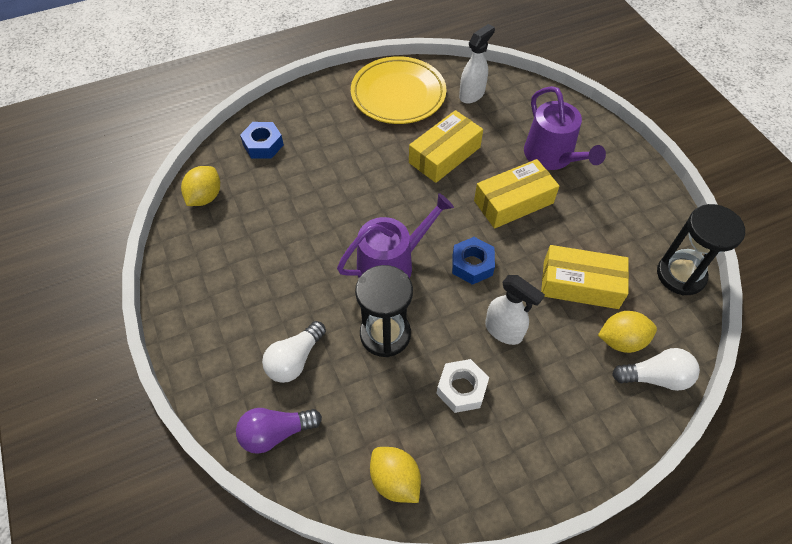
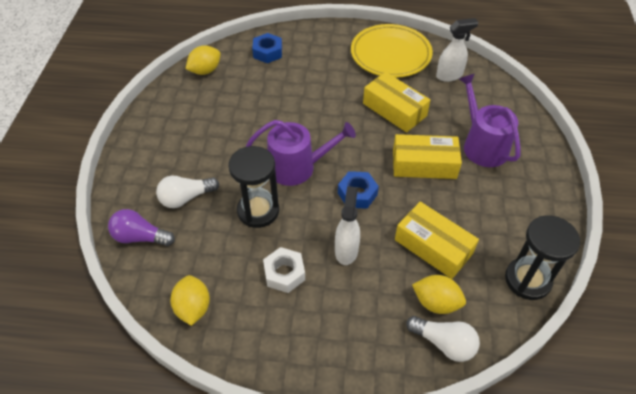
camera: 30 degrees right, 5 degrees down
yellow box [409,110,483,183] -> yellow box turned 60 degrees clockwise [363,72,430,132]
white spray bottle [485,275,545,345] -> white spray bottle turned 150 degrees counterclockwise [335,186,360,265]
purple watering can [524,86,606,170] -> purple watering can turned 150 degrees clockwise [459,74,520,167]

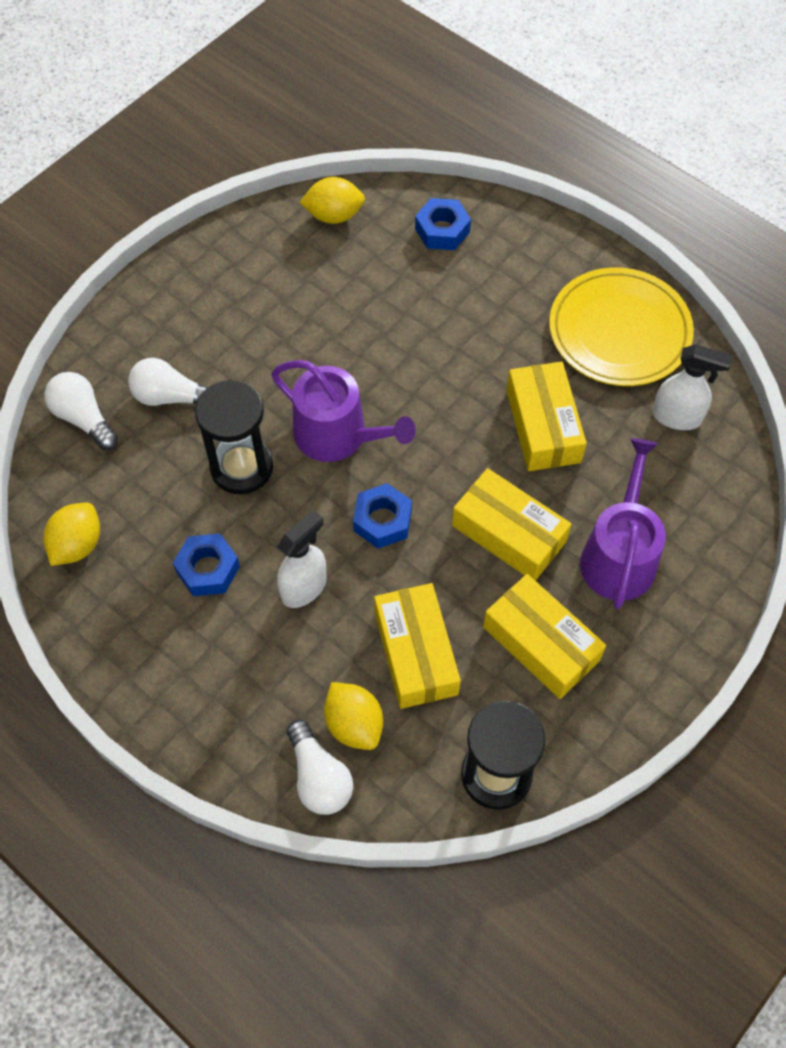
camera: 35 degrees right, 10 degrees up
purple light bulb [108,209,175,246] -> white light bulb [44,372,118,450]
white nut [263,247,305,293] -> blue nut [173,534,240,596]
none -> yellow box [483,574,606,699]

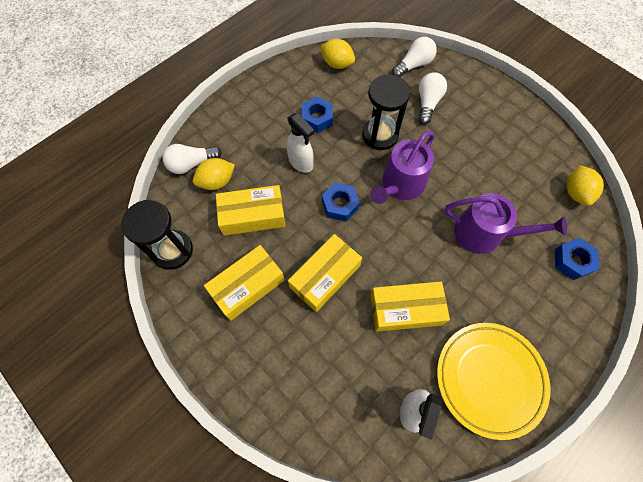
camera: 95 degrees right, 5 degrees up
purple watering can [580,438,666,609] -> purple watering can moved to [445,193,567,254]

